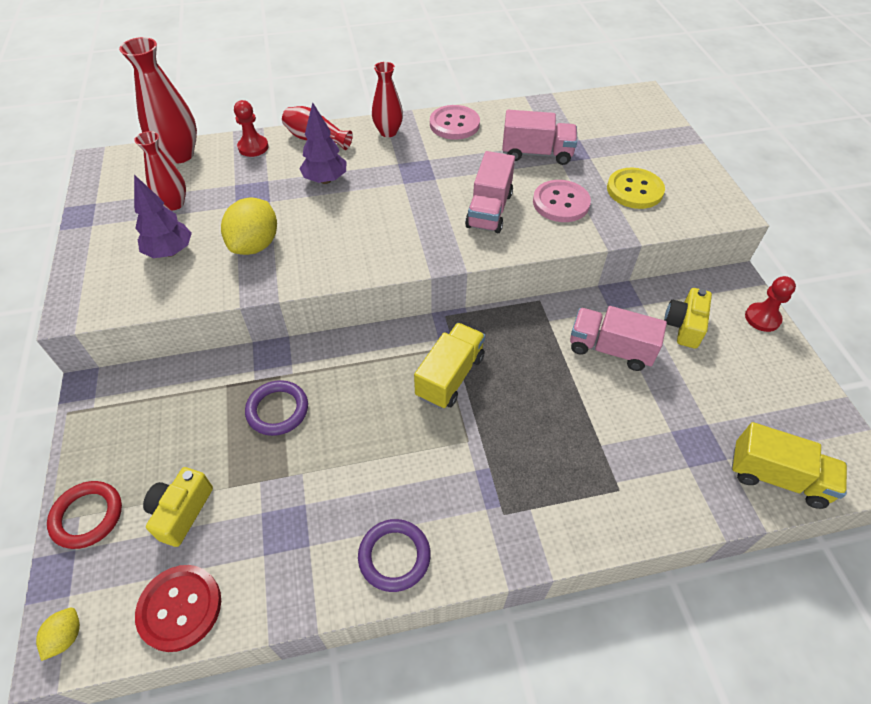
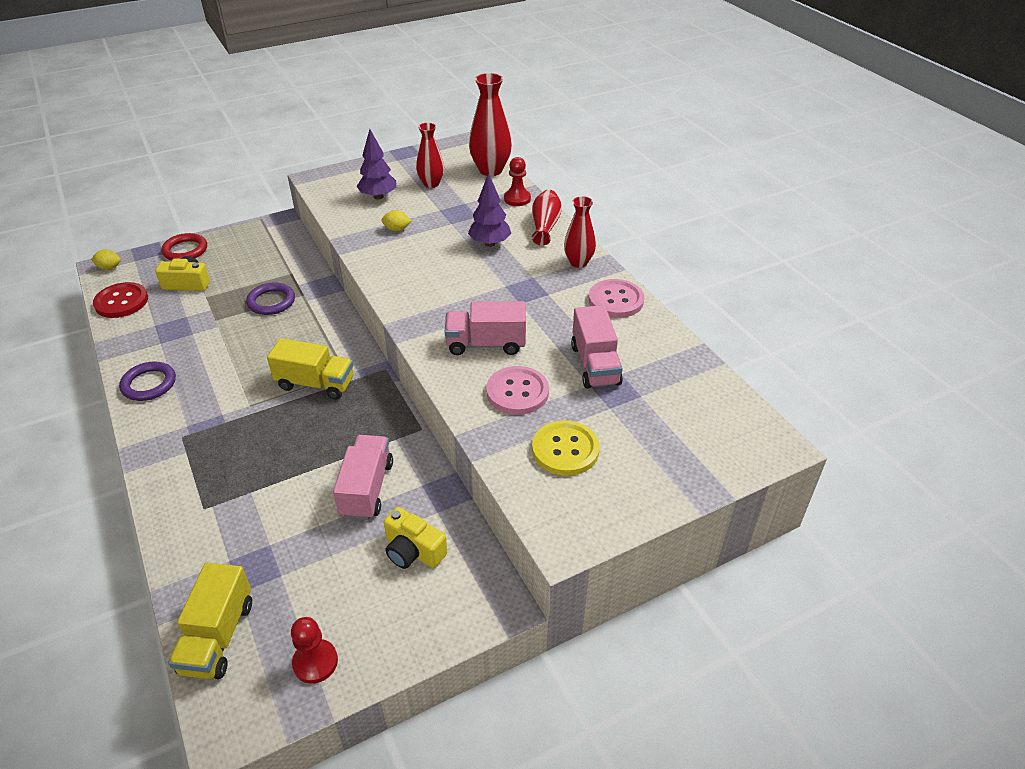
camera: 75 degrees right, 10 degrees down
yellow lemon [221,198,277,255] -> yellow lemon [381,210,411,231], size x0.50
yellow camera [664,288,712,349] -> yellow camera turned 150 degrees counterclockwise [384,507,447,569]
red pawn [745,276,796,332] -> red pawn moved to [291,617,338,684]

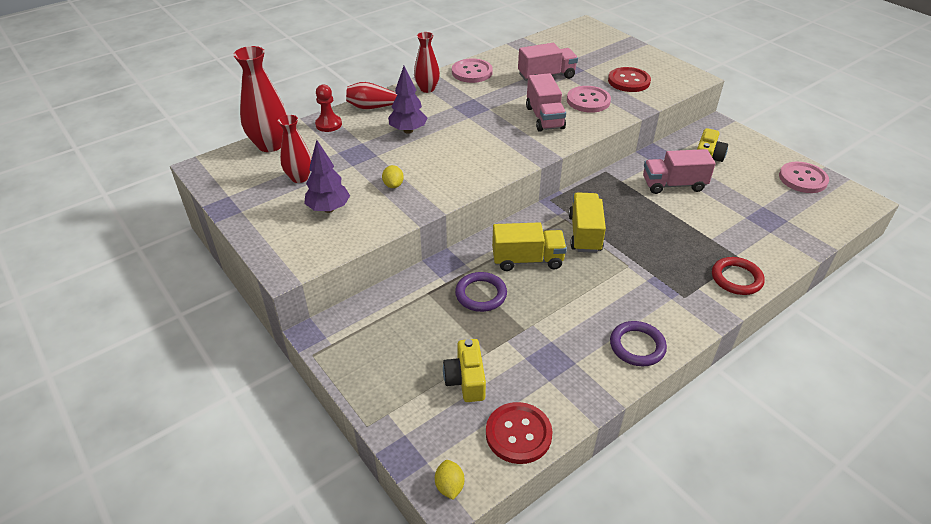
camera: 100 degrees left, 0 degrees up
red ring [161,233,207,261] -> red ring moved to [712,257,765,295]
yellow truck [168,563,252,679] -> yellow truck moved to [492,222,567,271]
red pawn [291,617,338,684] -> pink button [779,162,829,193]
yellow button [532,420,600,476] -> red button [608,67,651,92]

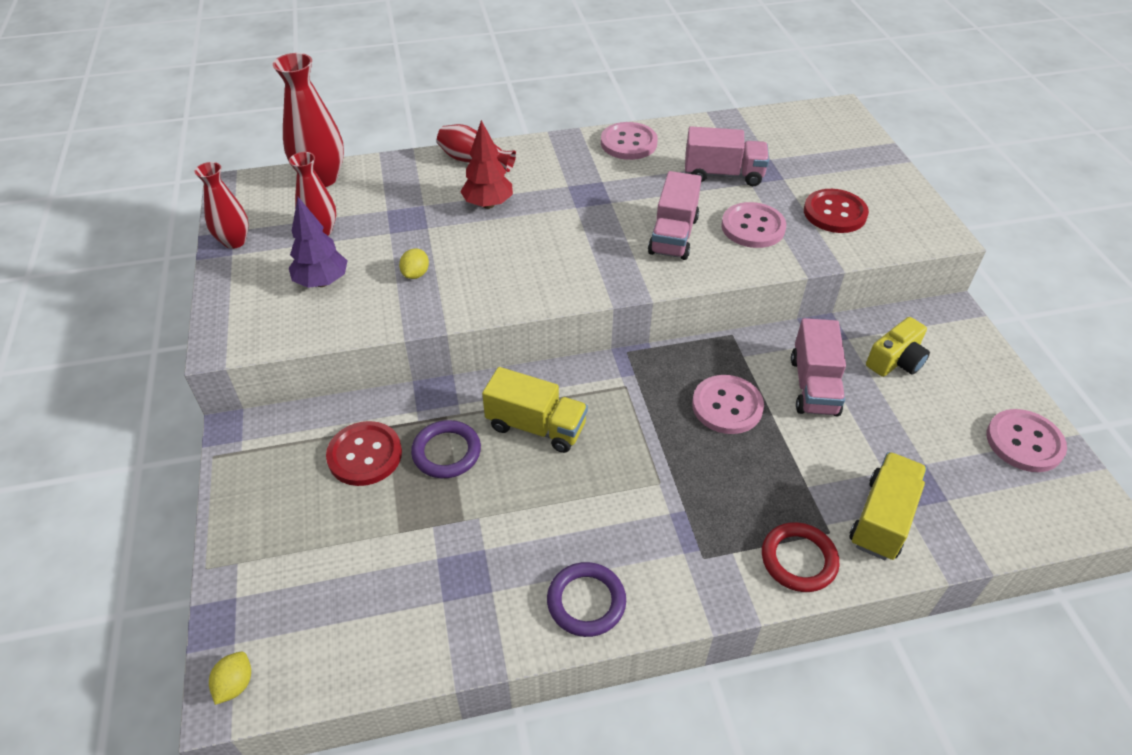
camera: 25 degrees right, 5 degrees up
red pawn [315,84,342,132] -> none
purple tree [388,66,427,134] -> red tree [460,120,513,209]
red vase [414,32,440,93] -> red vase moved to [195,162,249,249]
yellow camera [443,339,486,402] -> none
red button [486,402,553,464] -> red button moved to [326,421,402,486]
yellow truck [569,192,606,253] -> yellow truck moved to [849,452,927,560]
pink truck [643,149,716,194] -> pink truck turned 105 degrees counterclockwise [791,318,846,416]
none -> pink button [692,375,764,434]

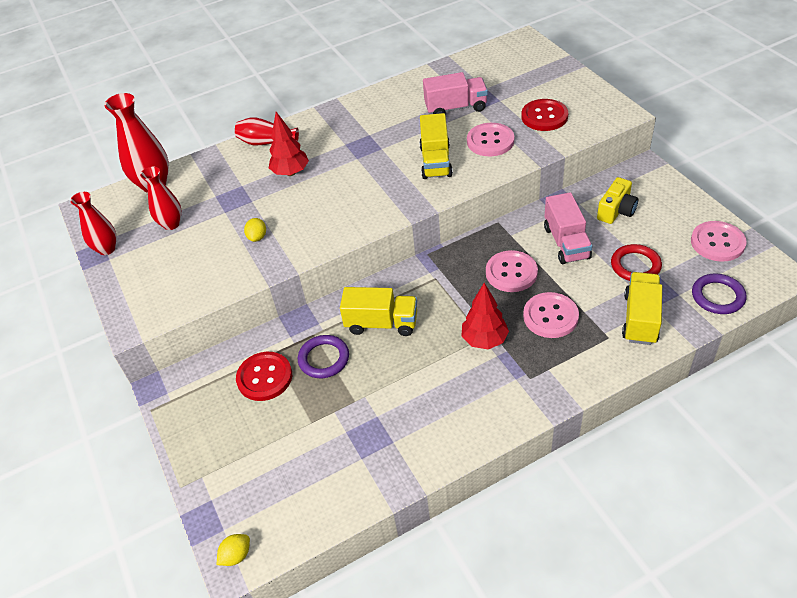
camera: 10 degrees left, 0 degrees up
yellow lemon [209,652,251,705] -> yellow lemon turned 45 degrees clockwise [217,534,250,566]
purple tree [289,197,347,288] -> none
purple ring [547,562,626,637] -> purple ring moved to [692,274,746,314]
pink button [601,122,658,160] -> pink button moved to [523,292,579,338]
pink truck [648,171,702,260] -> yellow truck [419,113,453,179]
red ring [762,522,839,592] -> red ring moved to [611,244,662,281]
none -> red tree [462,283,509,349]

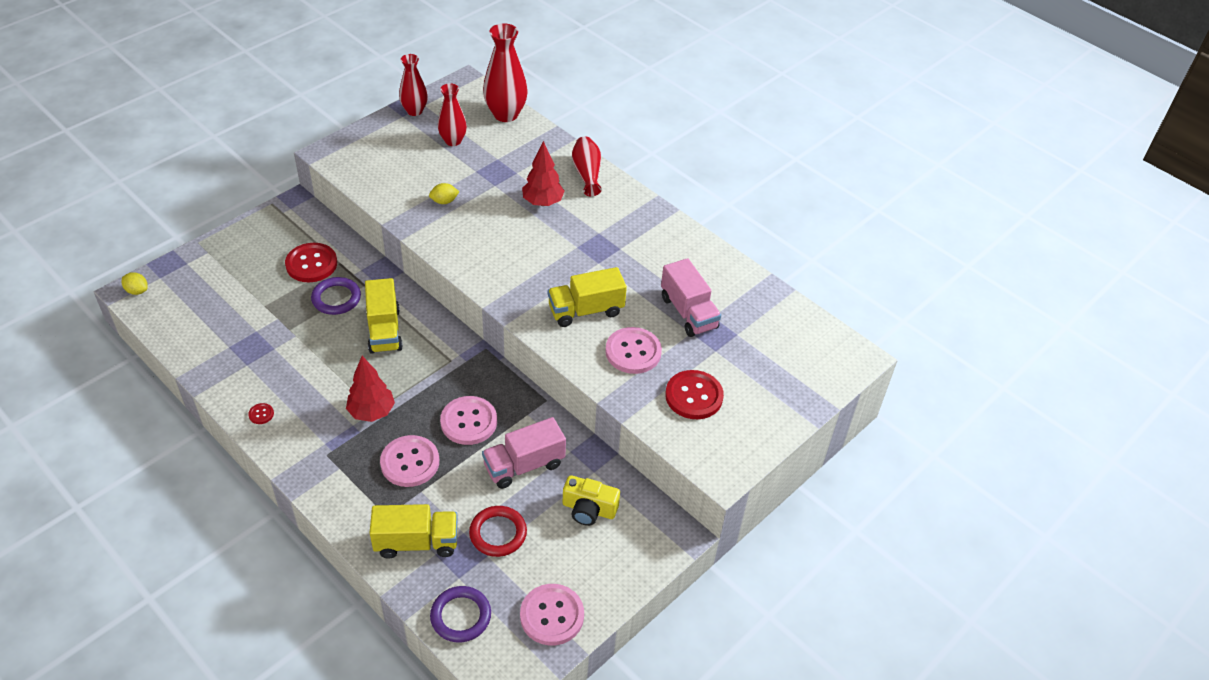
camera: 65 degrees right, 0 degrees up
none -> red button [248,403,274,424]

